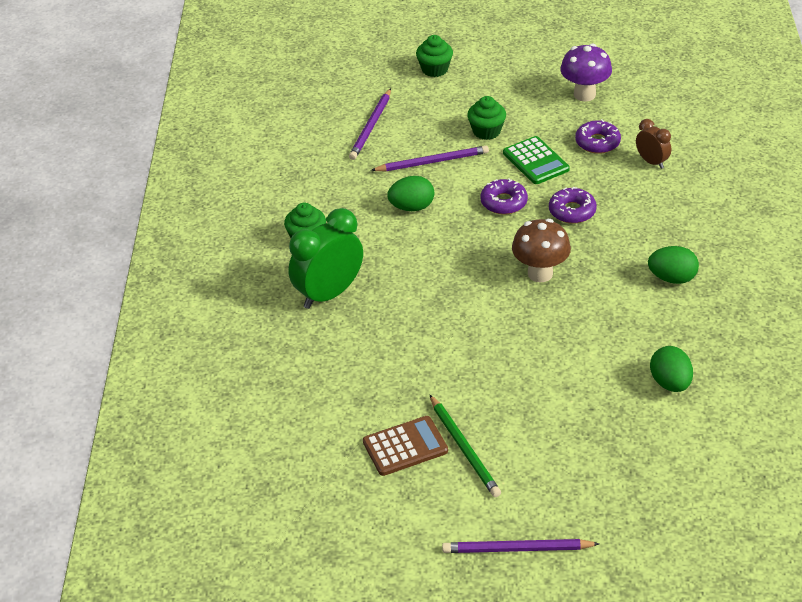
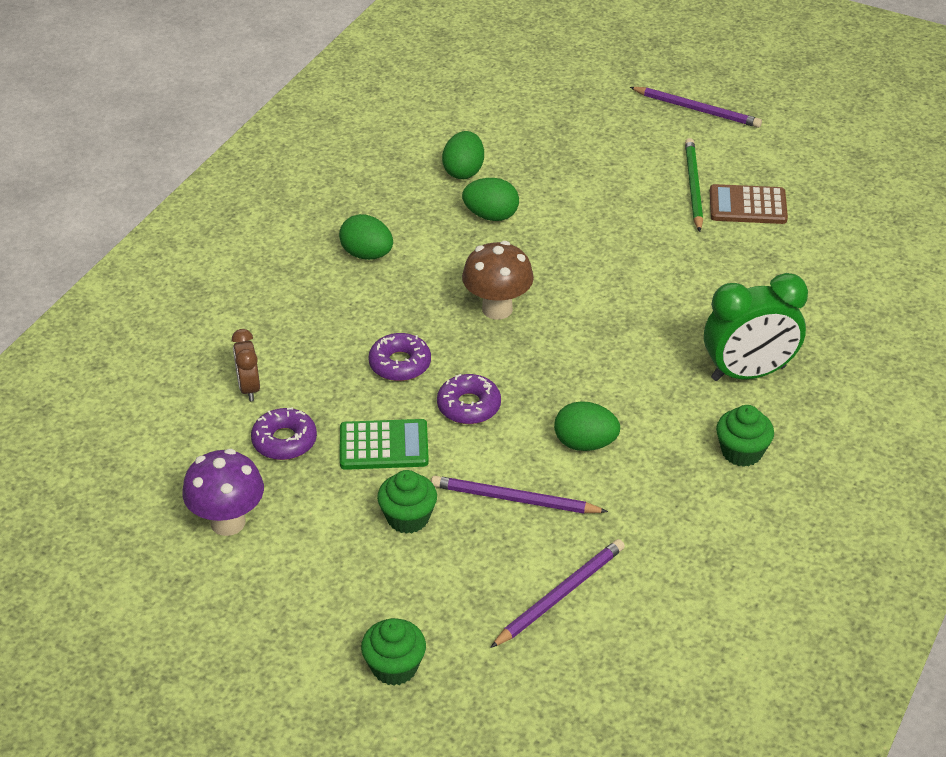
camera: 155 degrees left, 0 degrees up
green calculator [503,136,570,184] -> green calculator turned 90 degrees clockwise [340,419,429,470]
none -> green egg [462,178,519,221]

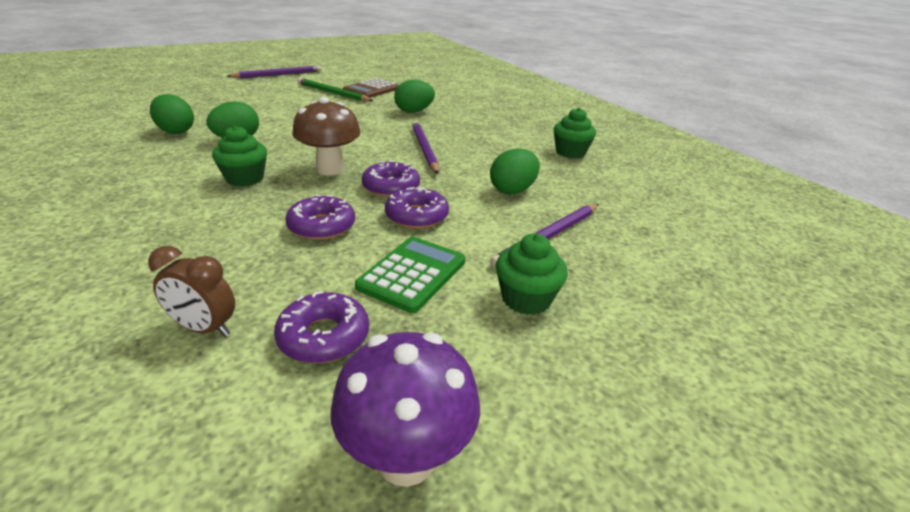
camera: 60 degrees left, 10 degrees down
green egg [339,214,393,260] -> green egg moved to [394,80,435,113]
green cupcake [361,618,426,686] -> green cupcake moved to [212,125,267,187]
purple pencil [490,539,625,648] -> purple pencil moved to [412,121,439,174]
green clock [704,273,808,381] -> none
none -> purple donut [362,161,420,197]

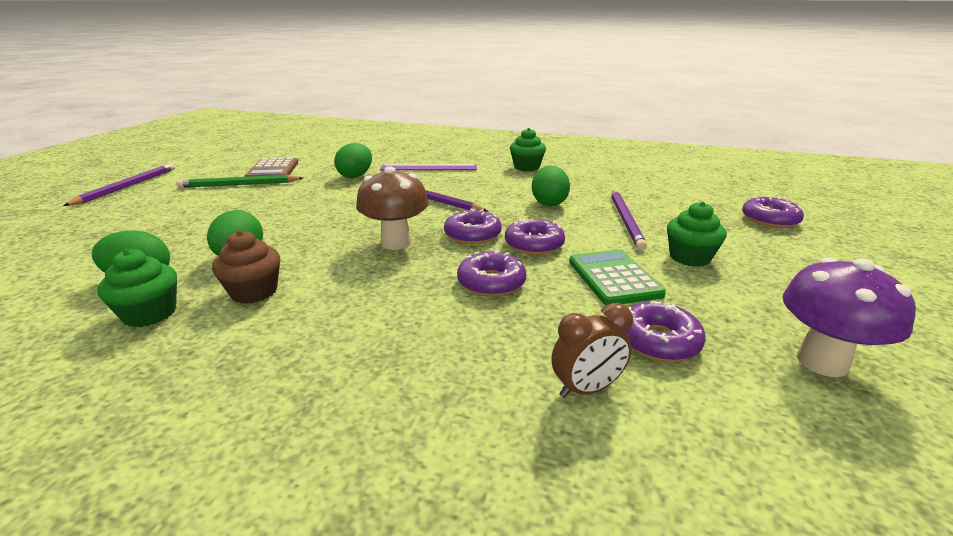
camera: 40 degrees left, 5 degrees down
green cupcake [212,125,267,187] -> green cupcake moved to [97,249,177,327]
none -> brown cupcake [212,230,280,304]
none -> purple ruler [380,164,477,170]
none -> purple donut [742,196,804,228]

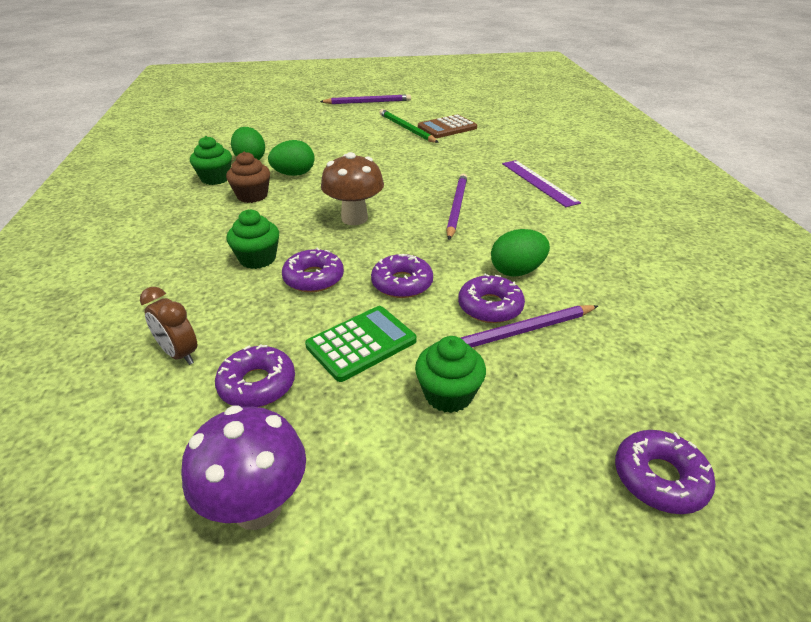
camera: 65 degrees right, 10 degrees up
green egg [334,143,372,178] -> none
purple donut [444,208,502,244] -> purple donut moved to [458,274,525,323]
green cupcake [510,128,546,171] -> green cupcake moved to [226,209,279,269]

